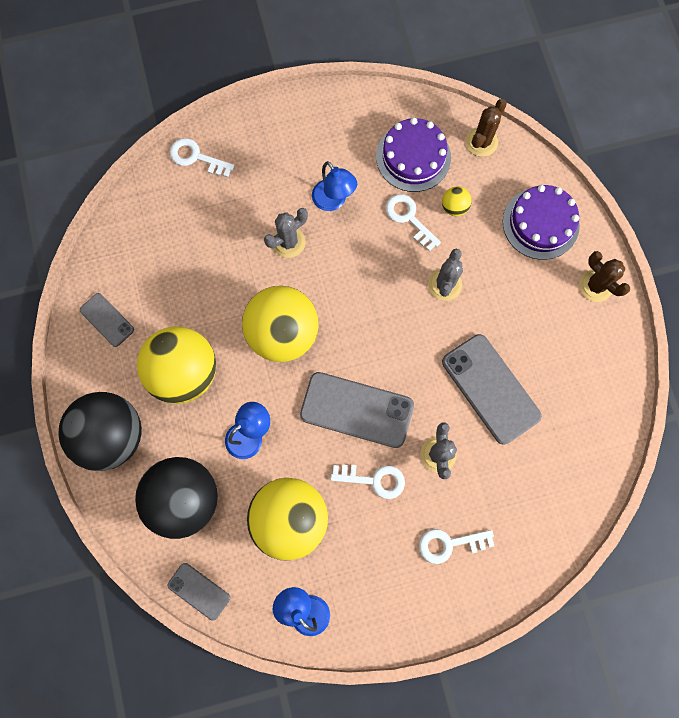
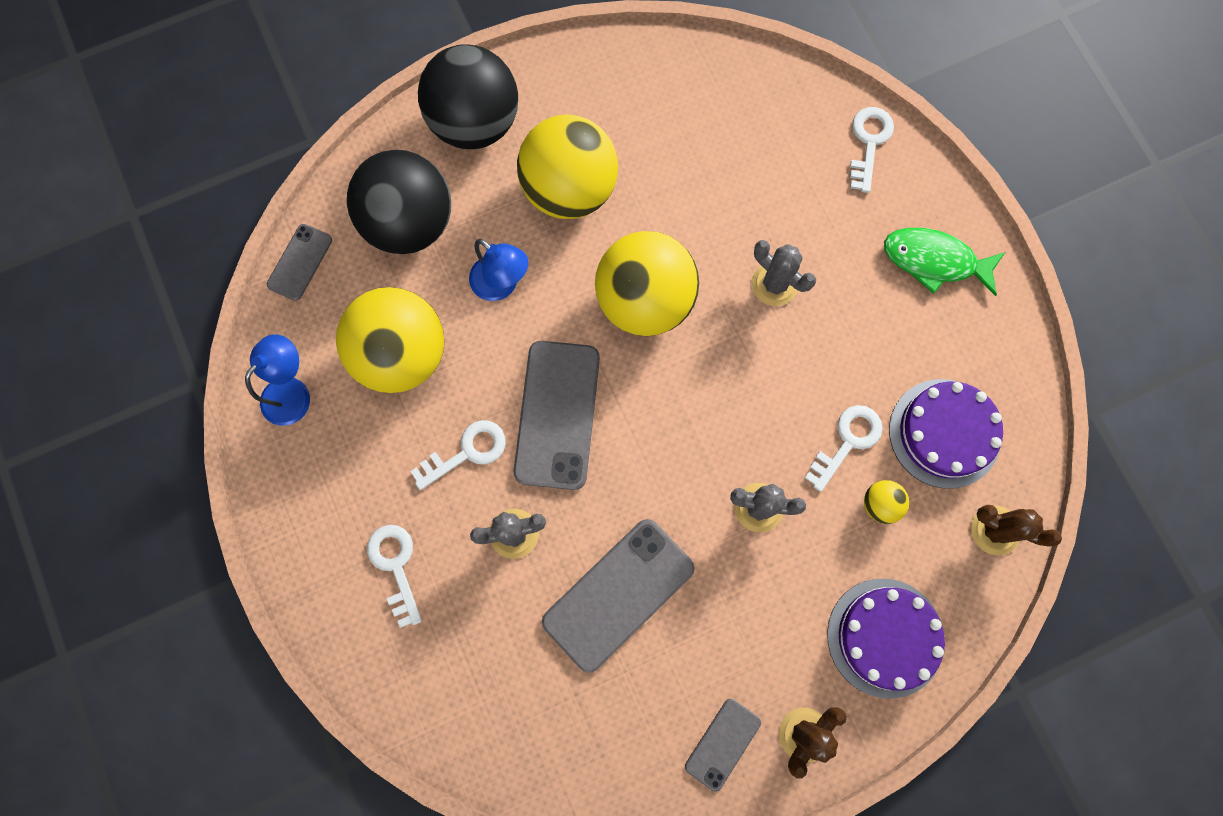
camera: 80 degrees right, 0 degrees up
grey phone [80,293,134,347] -> grey phone moved to [685,699,761,792]
blue lamp [312,161,357,211] -> none
white key [330,465,405,499] -> white key turned 120 degrees counterclockwise [410,420,506,490]
none -> green fish [884,228,1005,296]

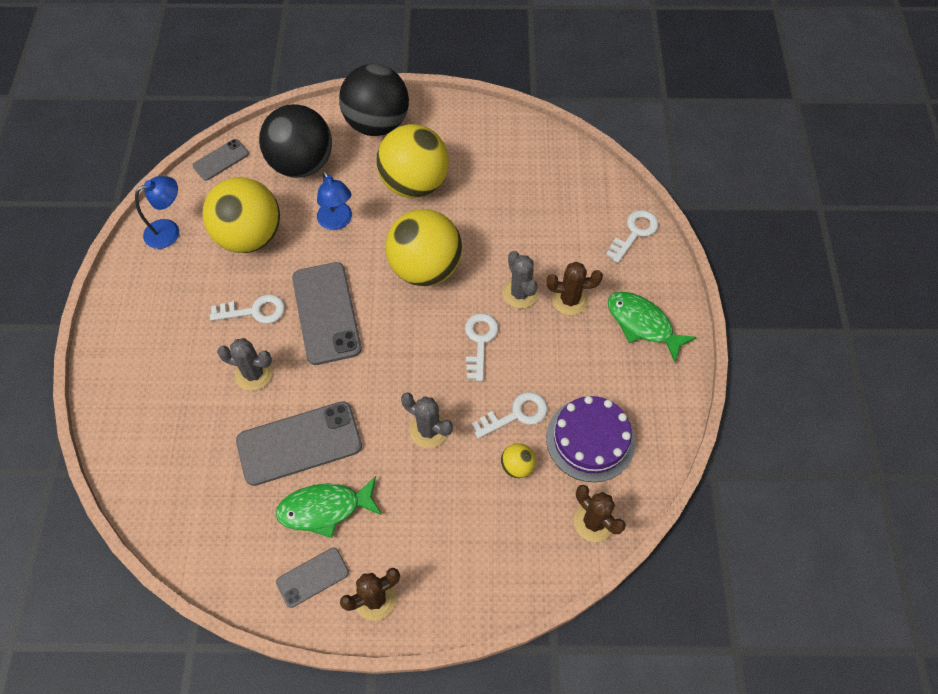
camera: 25 degrees right, 15 degrees down
white key [367,525,422,628] -> white key moved to [465,313,498,381]
grey phone [513,341,600,490] -> grey phone turned 45 degrees counterclockwise [292,262,362,365]
purple cake [827,579,945,698] -> none
none -> green fish [276,476,382,538]
none -> brown cactus [547,262,603,315]

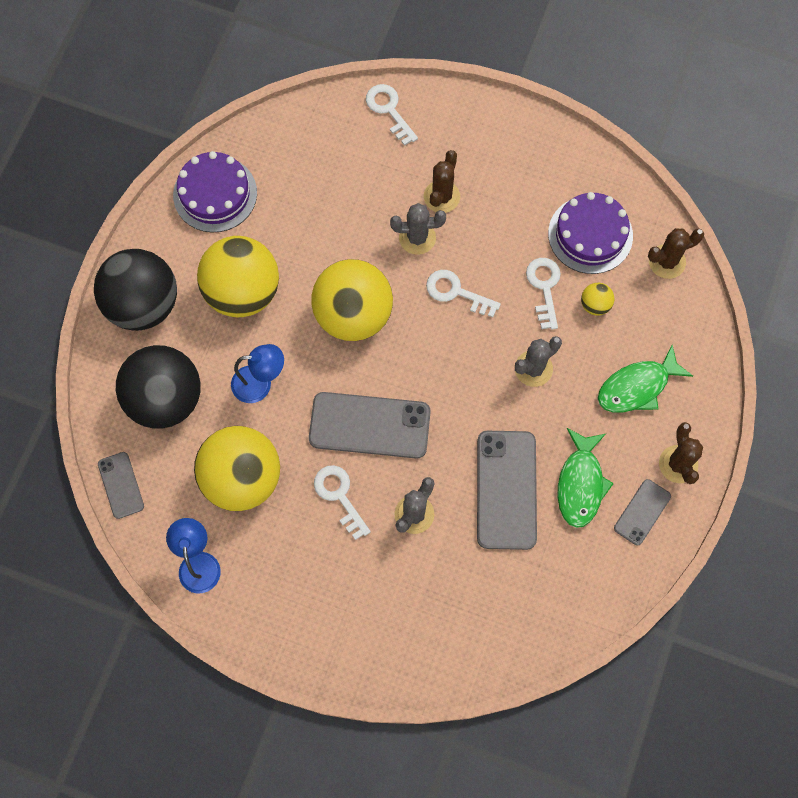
camera: 70 degrees left, 10 degrees up
white key [210,294,285,324] -> white key turned 45 degrees counterclockwise [314,465,371,540]
grey phone [276,548,349,608] -> grey phone turned 45 degrees clockwise [614,479,671,545]
green fish [608,292,697,362] -> green fish moved to [598,345,693,413]
none -> purple cake [173,151,257,233]

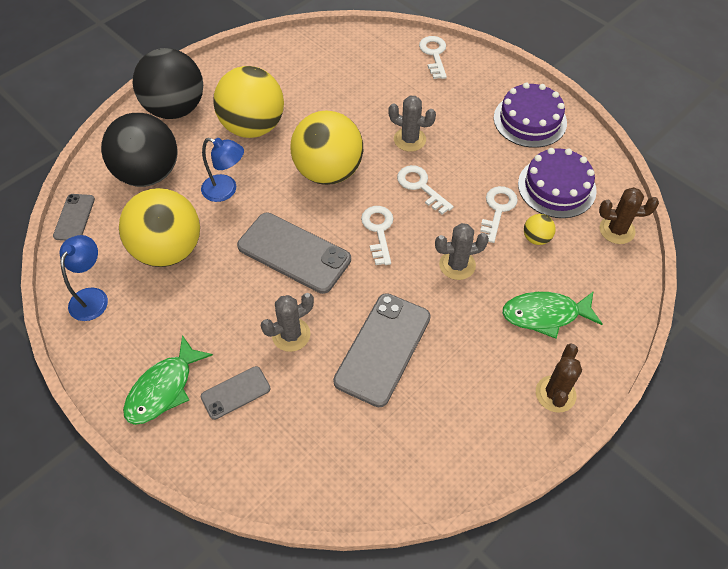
camera: 25 degrees right, 15 degrees down
purple cake [173,151,257,233] -> purple cake moved to [494,83,567,148]
white key [314,465,371,540] -> white key moved to [361,206,394,265]
brown cactus [424,150,460,213] -> none
green fish [558,428,614,528] -> green fish moved to [123,335,213,425]
grey phone [614,479,671,545] -> grey phone moved to [201,366,271,420]

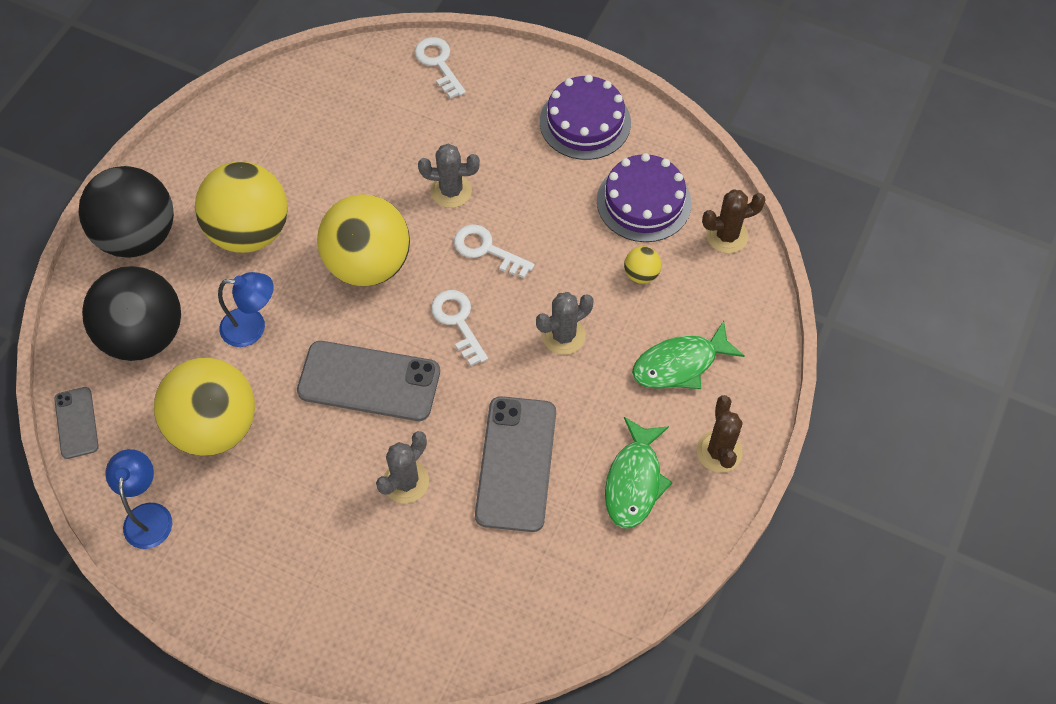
camera: 20 degrees left, 5 degrees up
green fish [123,335,213,425] -> green fish moved to [605,417,673,528]
grey phone [201,366,271,420] -> none
white key [480,186,518,243] -> none

